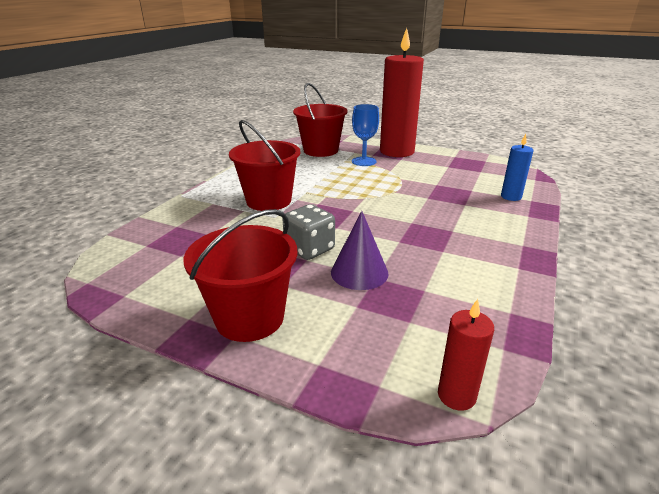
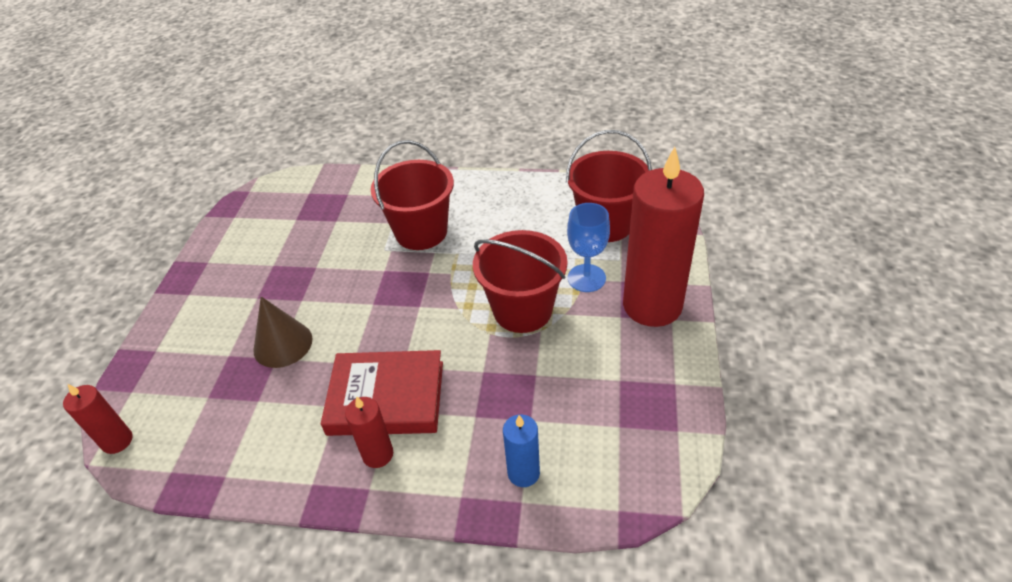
camera: 75 degrees right, 15 degrees up
red bucket [183,209,298,342] -> red bucket moved to [473,230,568,333]
grey dice [283,204,335,260] -> none
purple cone [331,211,389,290] -> brown cone [253,296,313,368]
none -> red book [321,350,443,436]
none -> red candle [345,396,393,468]

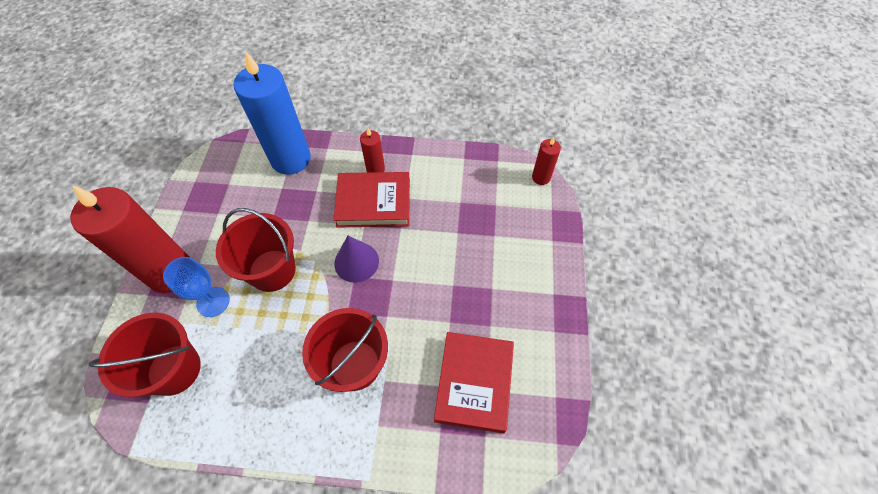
camera: 175 degrees right, 15 degrees up
brown cone [253,296,313,368] -> none
blue candle [503,414,540,487] -> blue candle [233,51,311,175], size x2.19
none -> purple cone [334,236,379,283]
none -> red book [434,332,514,434]

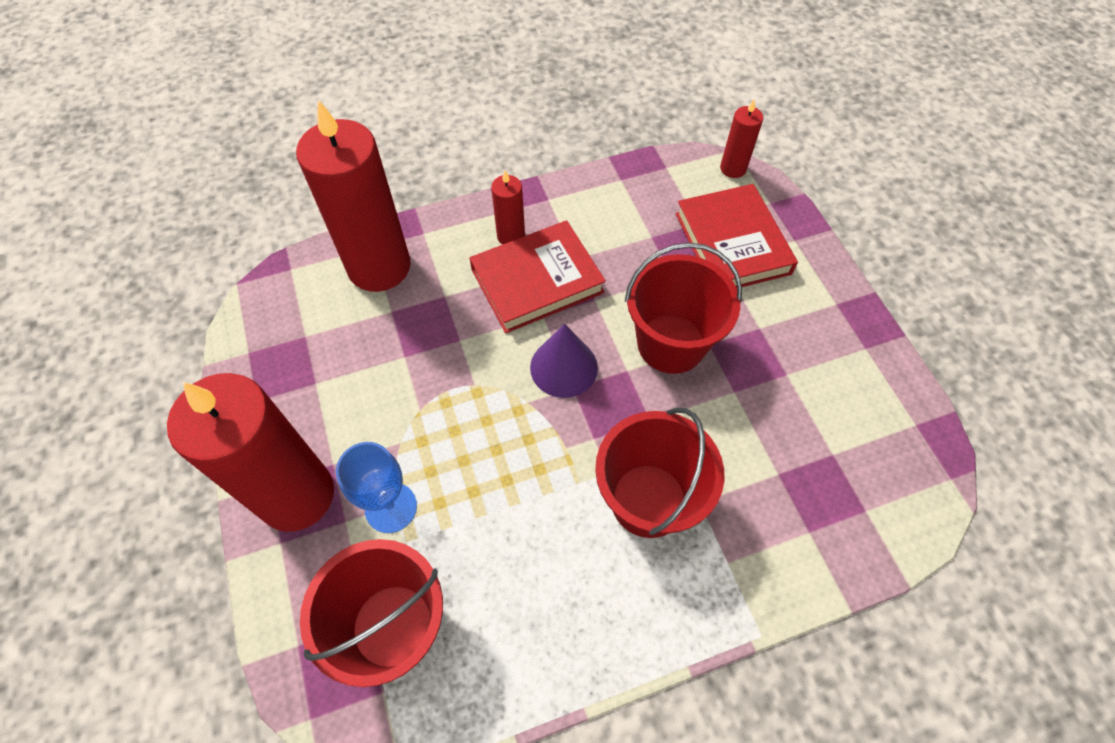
camera: 25 degrees left, 0 degrees up
red bucket [216,208,296,292] -> red bucket moved to [625,243,742,374]
blue candle [233,51,311,175] -> red candle [296,100,411,292]
red book [434,332,514,434] -> red book moved to [676,184,798,288]

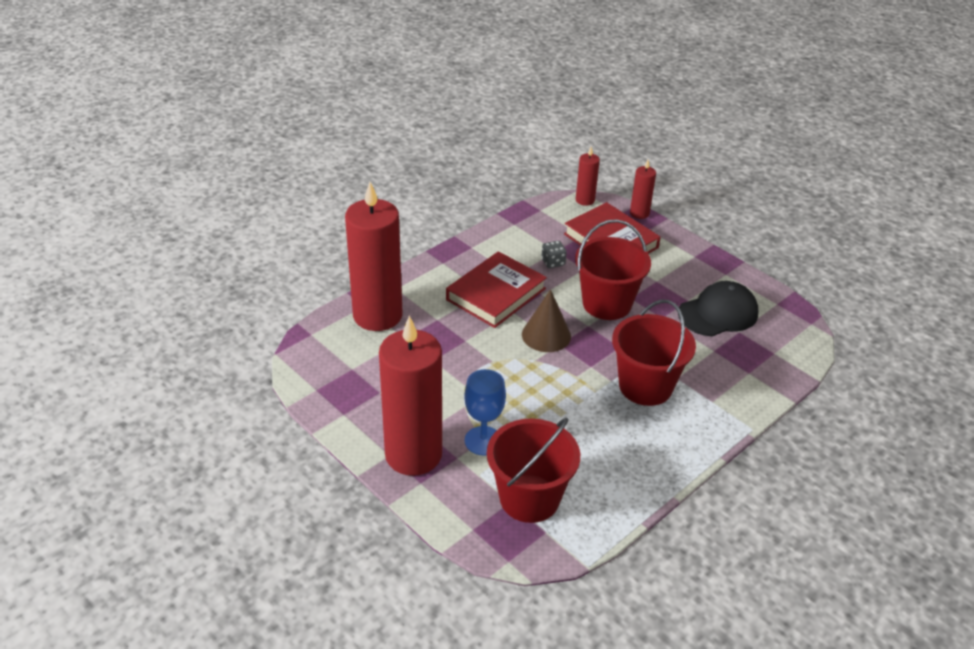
camera: 25 degrees left, 20 degrees down
red candle [491,170,525,245] -> red candle moved to [630,160,656,219]
purple cone [530,324,598,398] -> brown cone [522,289,571,352]
none -> grey dice [541,241,567,268]
none -> black cap [678,281,758,336]

